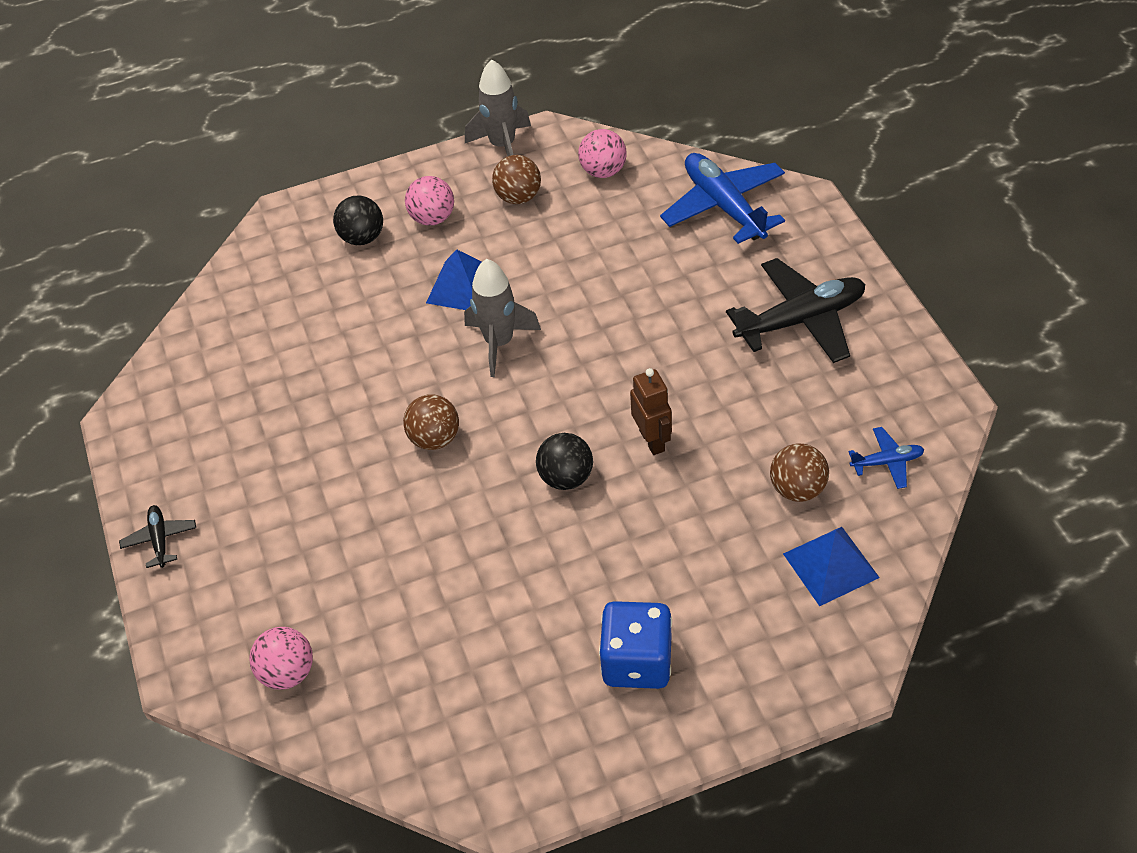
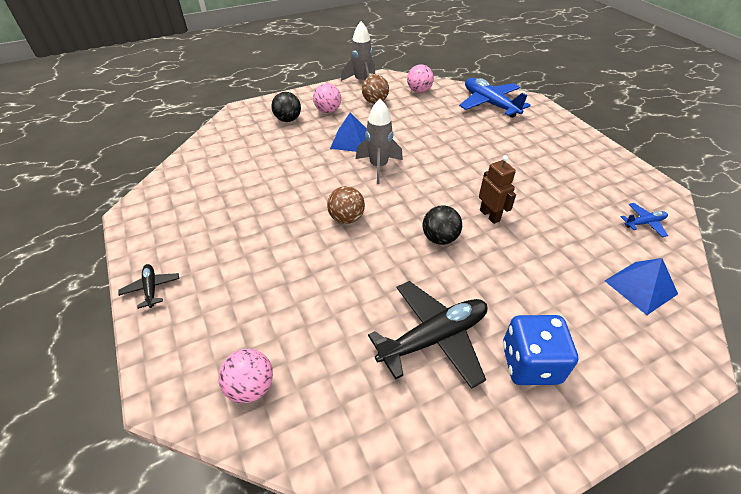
camera: 10 degrees left, 5 degrees down
black plane [726,258,865,363] -> black plane moved to [368,281,487,389]
brown ball [770,443,829,502] -> none

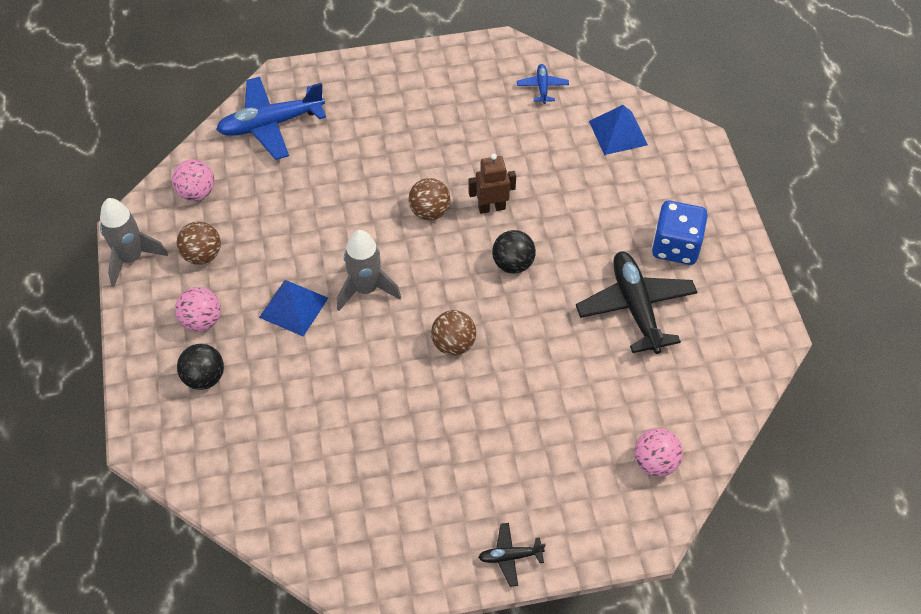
camera: 75 degrees left, 10 degrees up
none -> brown ball [408,178,450,221]

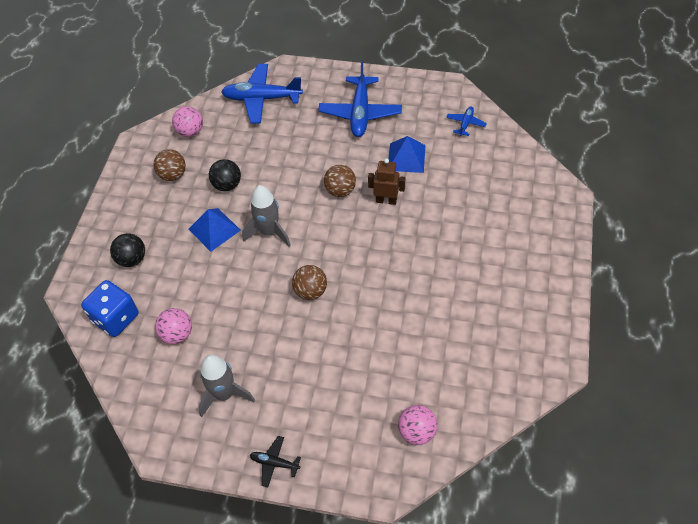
camera: 25 degrees right, 0 degrees up
grey rocket [100,198,168,287] -> grey rocket moved to [198,355,255,417]
pink ball [175,287,221,332] -> pink ball moved to [155,308,192,344]
black ball [492,230,536,274] -> black ball moved to [209,159,241,191]
black plane [576,251,697,354] -> none
blue pyramid [589,105,648,155] -> blue pyramid moved to [389,136,425,173]
blue dice [652,201,708,265] -> blue dice moved to [81,280,139,337]
none -> blue plane [318,62,402,137]

